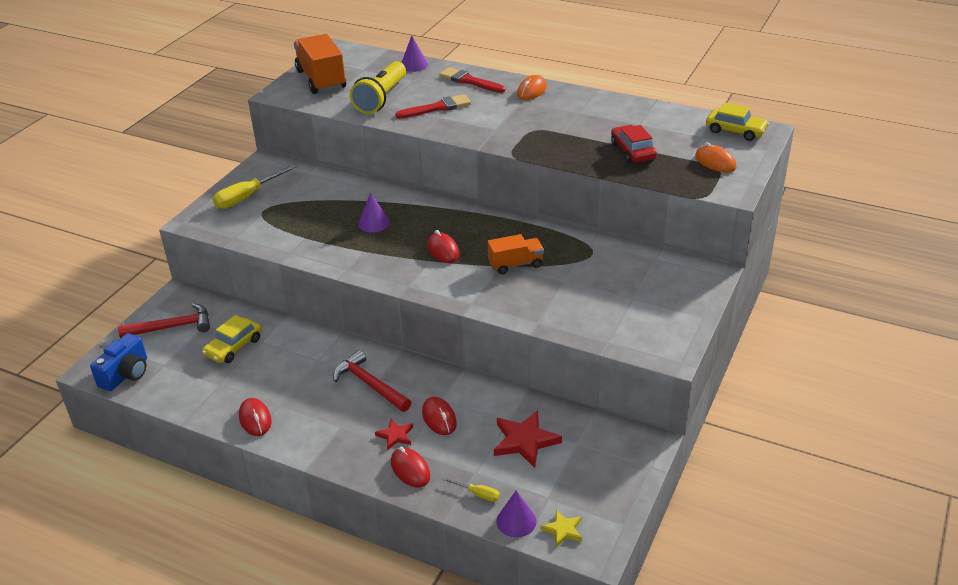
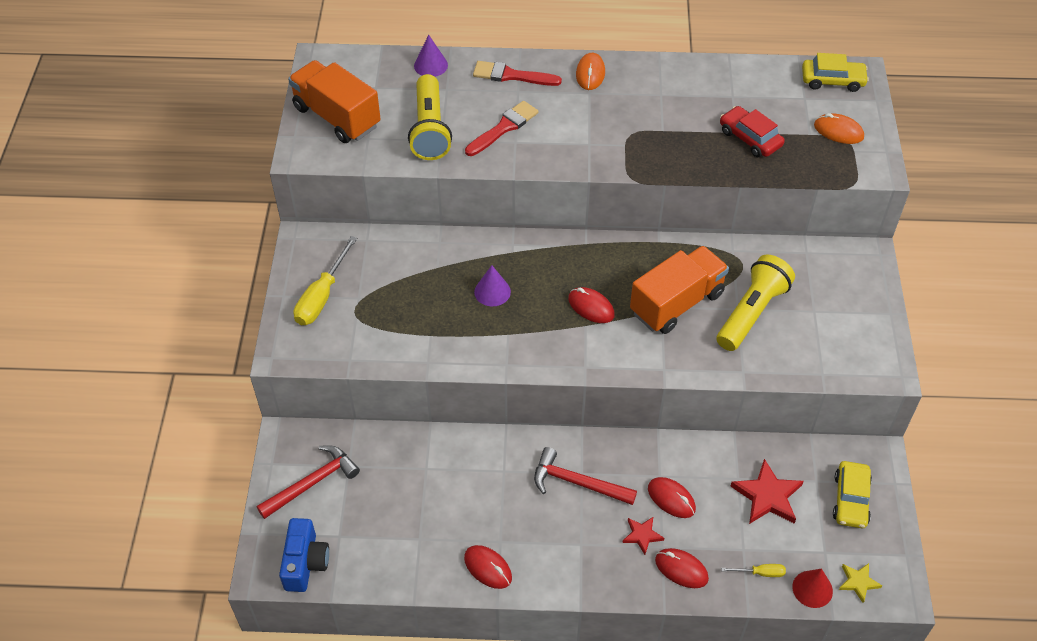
camera: 25 degrees left, 15 degrees up
yellow car [202,315,262,363] -> yellow car moved to [833,461,872,528]
orange truck [488,234,544,274] -> orange truck [630,246,729,334], size x1.69
purple cone [496,491,537,538] -> red cone [792,569,833,608]
none -> yellow flashlight [717,255,795,351]

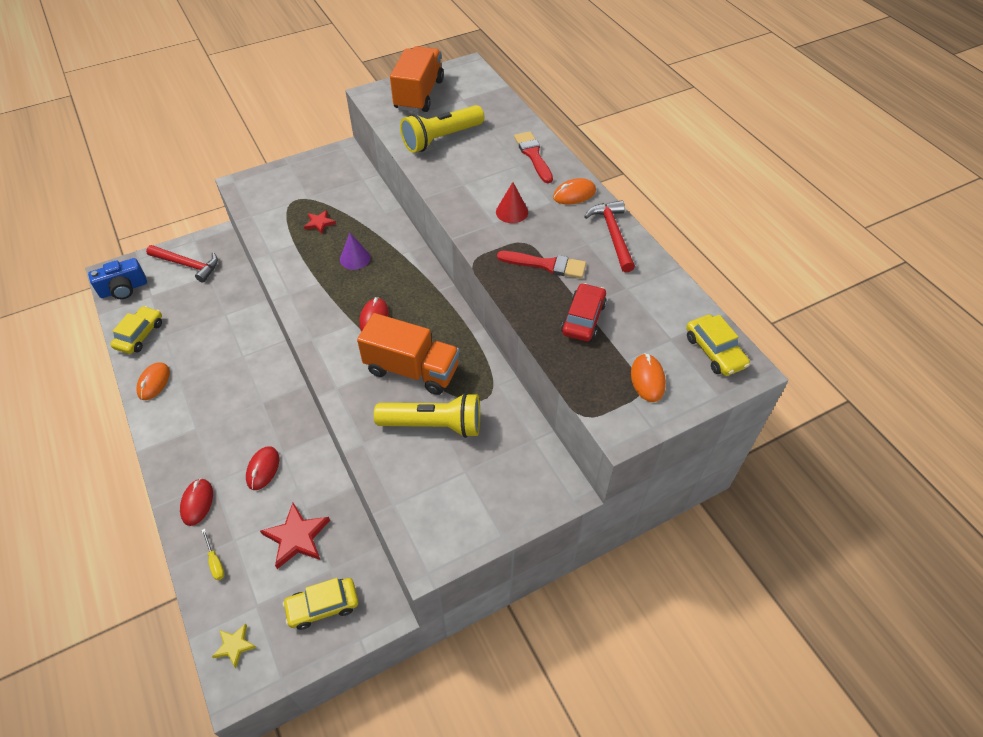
camera: 60 degrees right, 0 degrees up
yellow screwdriver [294,236,357,325] -> none
purple cone [414,35,448,77] -> none
red mouse [464,545,512,589] -> orange mouse [136,362,170,400]
red brush [465,101,539,156] -> red brush moved to [497,251,586,278]
red hammer [534,447,637,505] -> red hammer moved to [584,200,635,272]
red star [622,517,664,555] -> red star moved to [304,210,336,234]
red cone [792,569,833,608] -> red cone moved to [496,182,528,223]
none -> yellow car [110,306,162,354]

